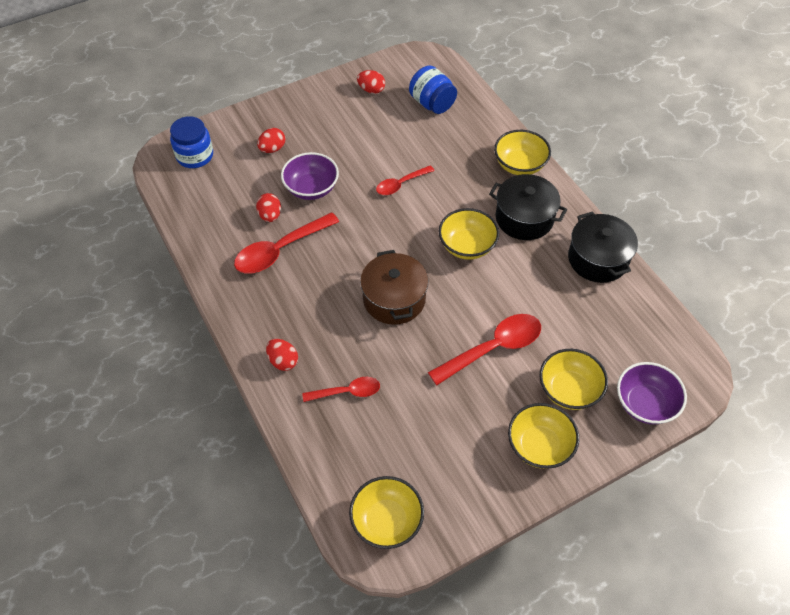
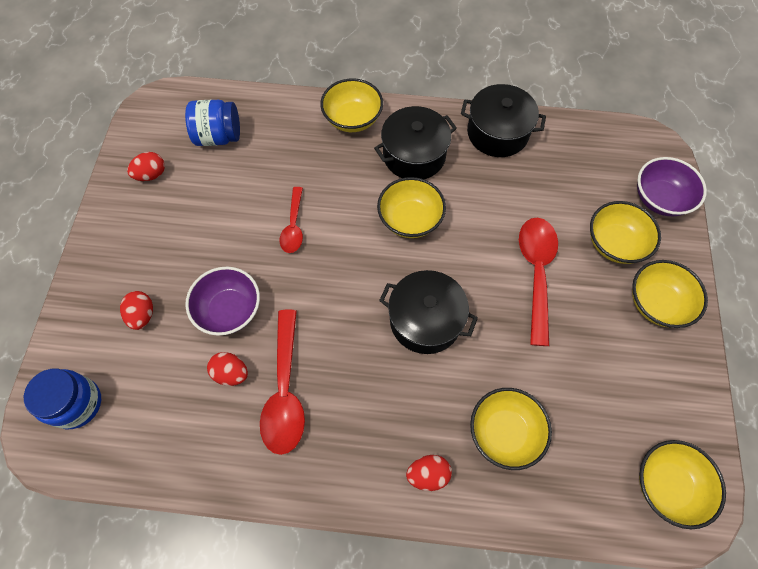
camera: 55 degrees left, 10 degrees up
red spoon [302,377,380,402] -> yellow bowl [470,388,552,470]
brown pot [360,250,428,325] -> black pot [379,270,478,354]

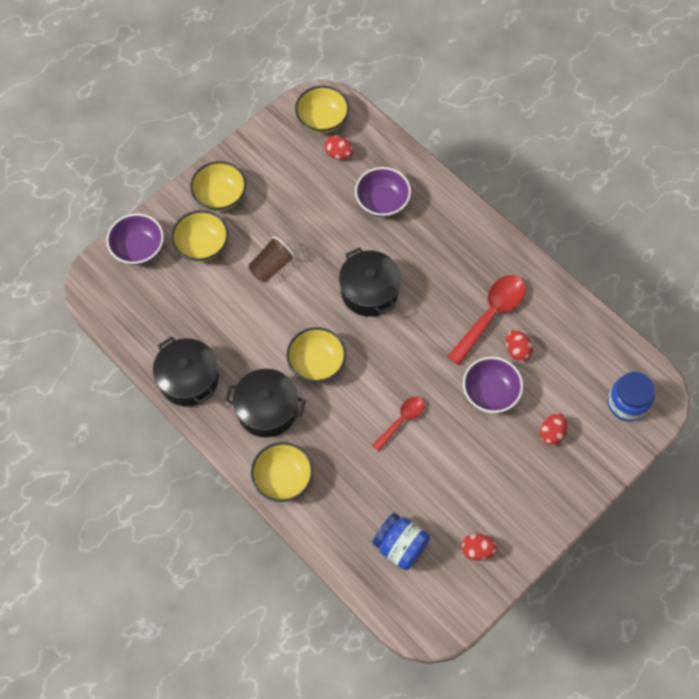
camera: 140 degrees left, 0 degrees up
red egg [406,455,452,491] -> red egg moved to [324,135,353,160]
yellow bowl [470,388,552,470] -> purple bowl [355,167,411,217]
red spoon [519,218,558,346] -> brown cup [248,236,295,283]

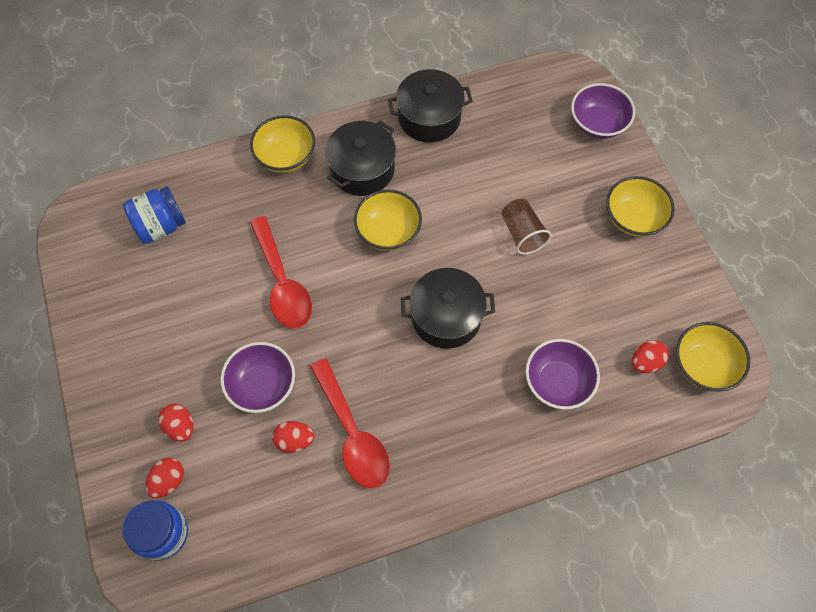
camera: 115 degrees right, 0 degrees up
yellow bowl [171,210,229,262] -> none
red spoon [372,396,425,451] -> red spoon [250,216,312,329], size x1.68
red egg [461,534,497,561] -> red egg moved to [146,458,184,498]

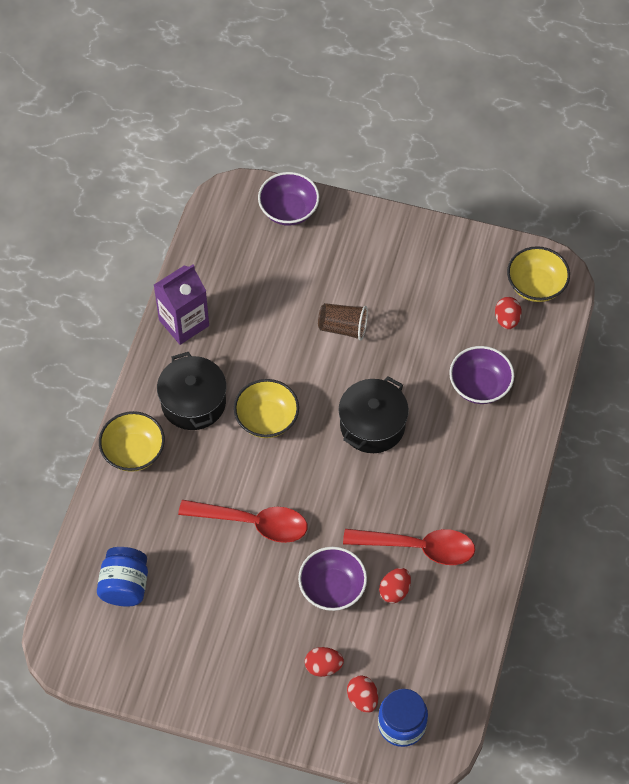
camera: 55 degrees left, 5 degrees down
black pot [388,69,473,143] -> purple carton [154,265,209,345]
yellow bowl [606,176,675,237] -> none

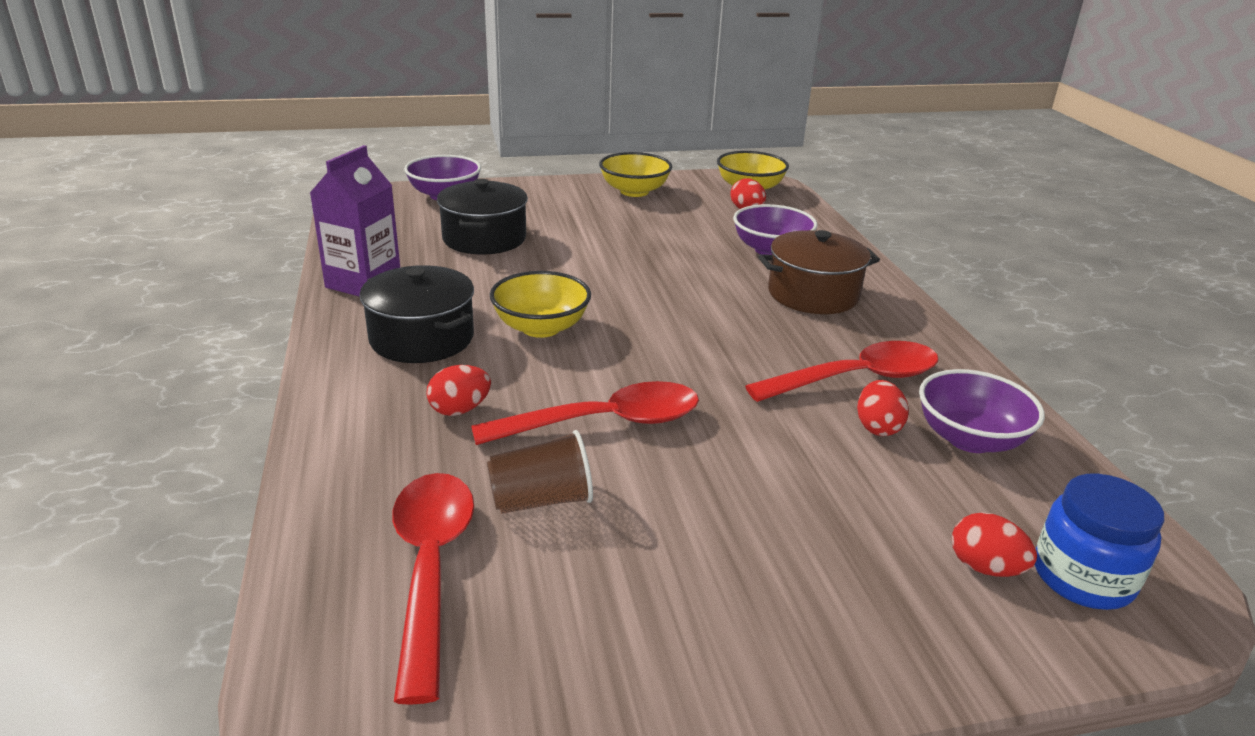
camera: 30 degrees left, 30 degrees down
blue jar [97,547,148,607] -> red spoon [392,473,474,705]
yellow bowl [99,411,165,472] -> yellow bowl moved to [599,152,672,197]
purple bowl [298,547,367,611] -> purple bowl moved to [919,369,1045,453]
red egg [305,647,344,677] -> red egg moved to [426,365,491,416]
brown cup [318,303,368,341] -> brown cup moved to [487,430,593,514]
black pot [338,376,409,453] -> black pot moved to [437,179,528,254]
none -> brown pot [758,230,880,314]

